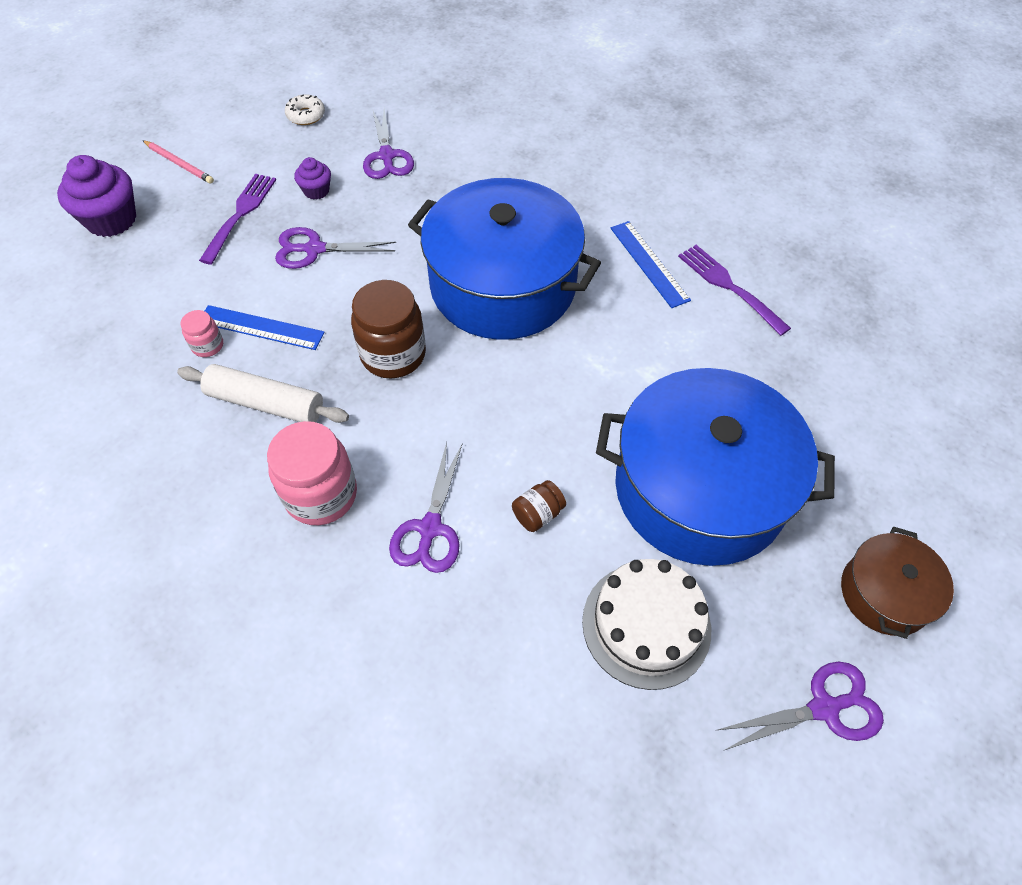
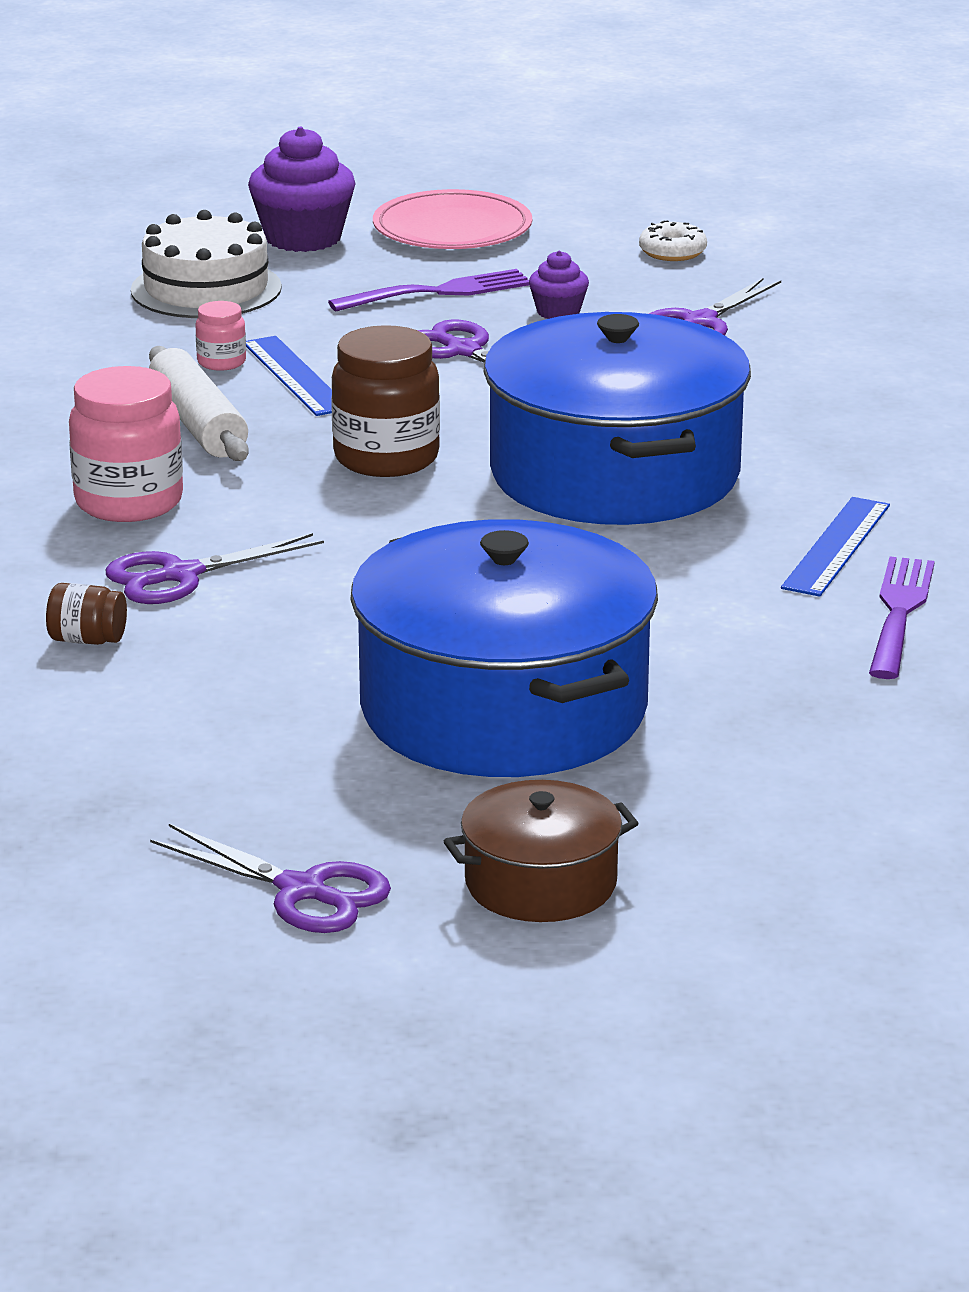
camera: 50 degrees right, 30 degrees down
pink pencil [143,140,214,184] -> pink plate [373,189,532,249]
brown jar [512,480,566,532] -> brown jar moved to [46,583,127,645]
white cake [582,559,711,690] -> white cake moved to [131,210,282,318]

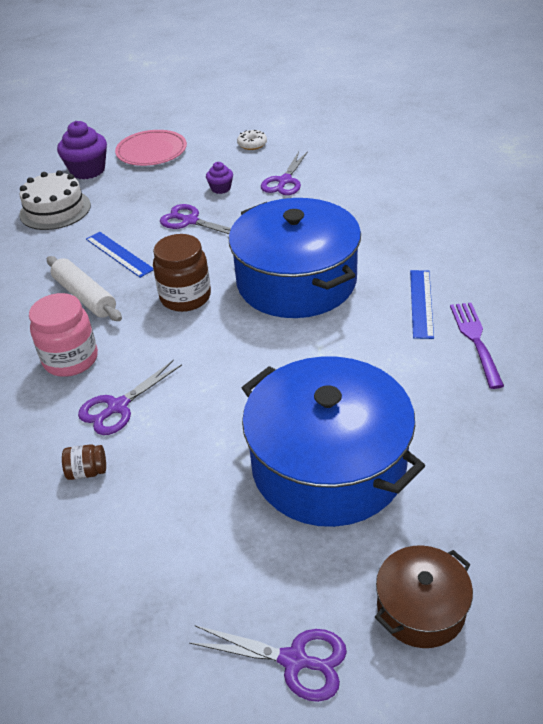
camera: 15 degrees left, 15 degrees up
pink jar [196,301,246,371] -> none
purple fork [328,269,529,311] -> none

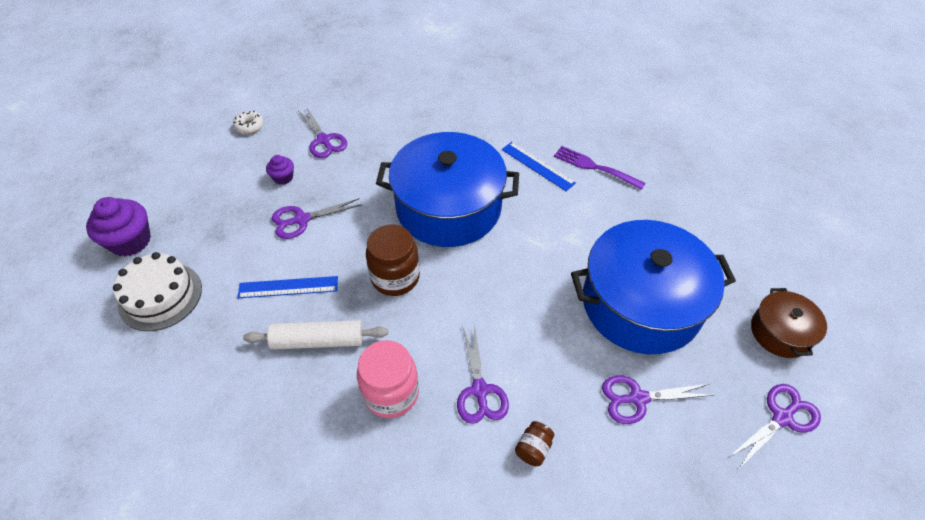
camera: 55 degrees left, 10 degrees up
pink plate [115,130,187,166] -> none
none -> purple scissors [602,375,714,424]

